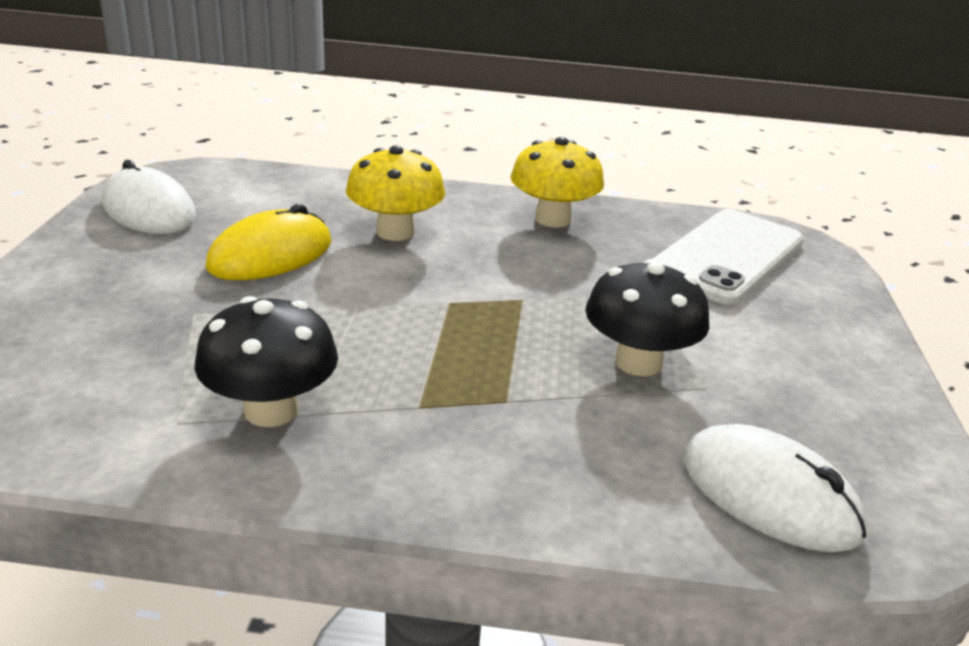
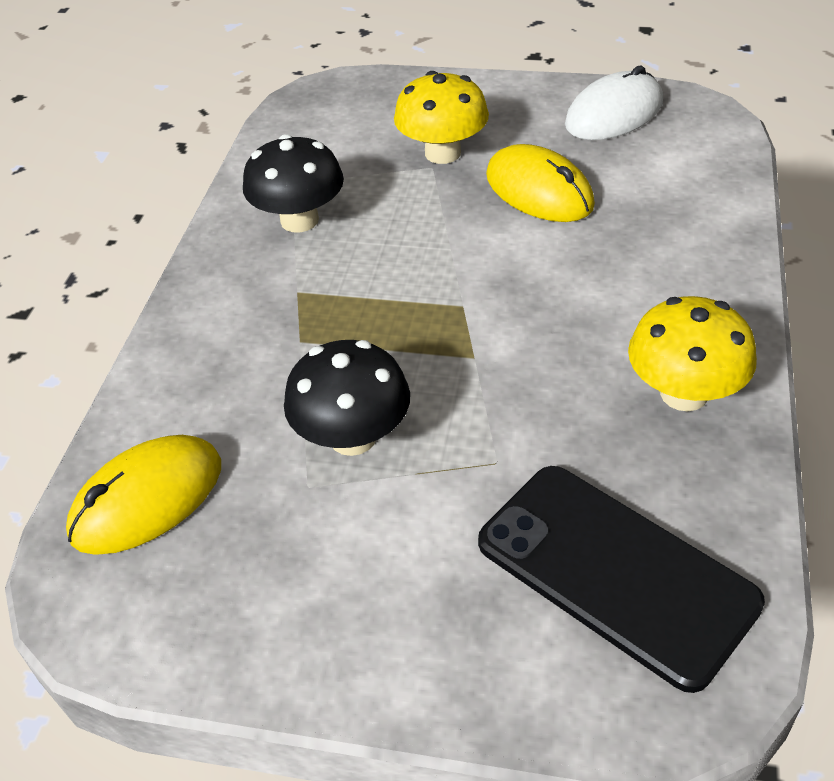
camera: 100 degrees right, 15 degrees up
yellow mushroom [346,145,445,241] -> yellow mushroom moved to [394,71,489,164]
white phone [653,209,804,305] -> black phone [478,466,765,693]
white mouse [683,424,867,552] -> yellow mouse [66,435,221,555]

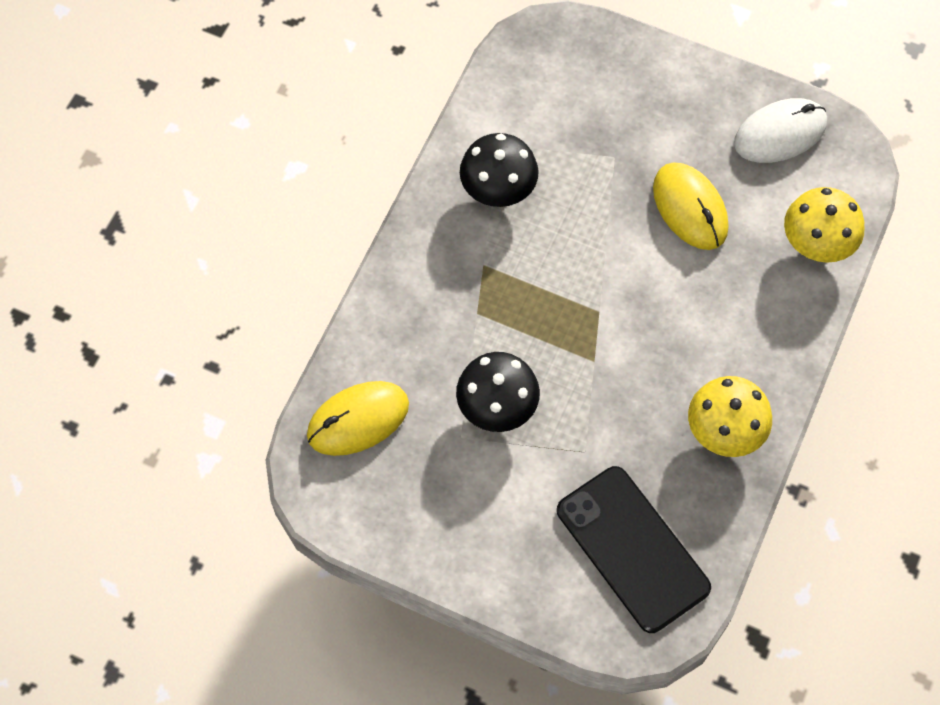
camera: 10 degrees right, 20 degrees up
yellow mushroom [394,71,489,164] -> yellow mushroom moved to [784,187,865,263]

